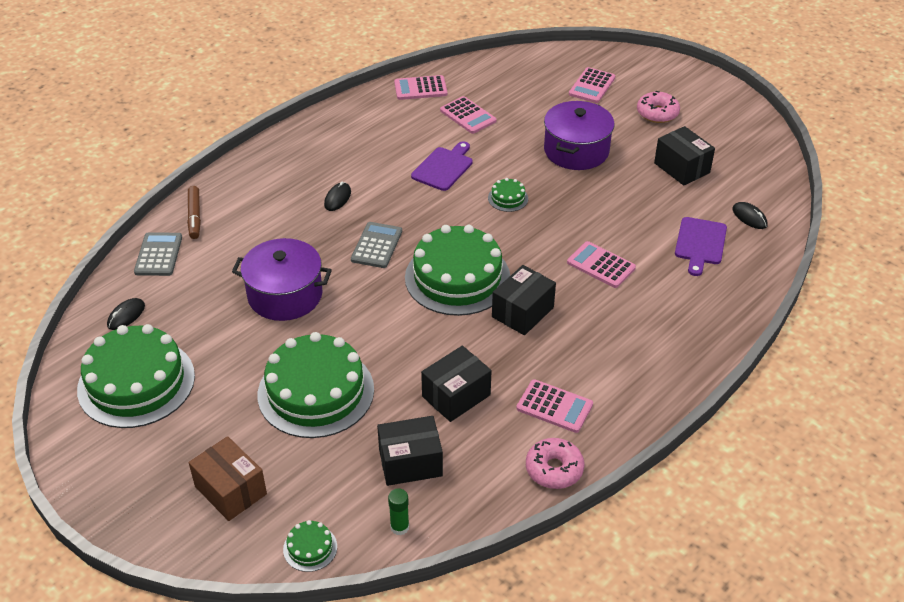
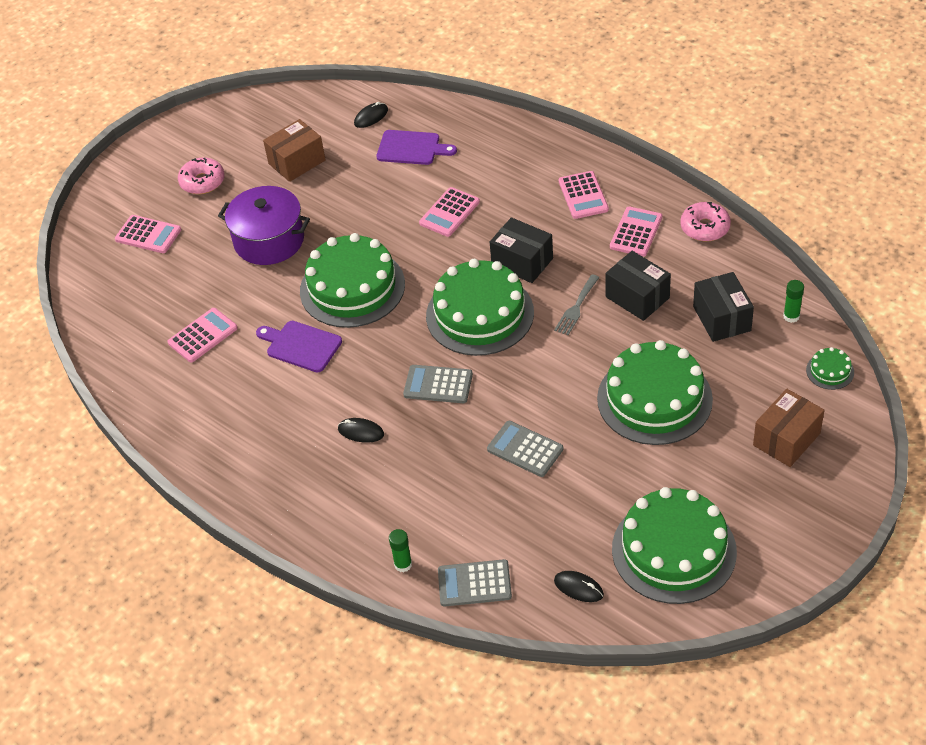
camera: 90 degrees left, 5 degrees up
brown marker [187,186,201,239] -> green glue stick [389,529,412,572]
purple pot [232,238,332,321] -> grey calculator [487,421,564,477]
pink calculator [394,75,447,100] -> pink calculator moved to [559,171,609,219]
green cake [488,178,528,212] -> green cake [300,233,405,328], size x2.43
black box [654,126,715,186] -> brown box [263,119,326,182]
none -> grey fork [554,274,600,335]

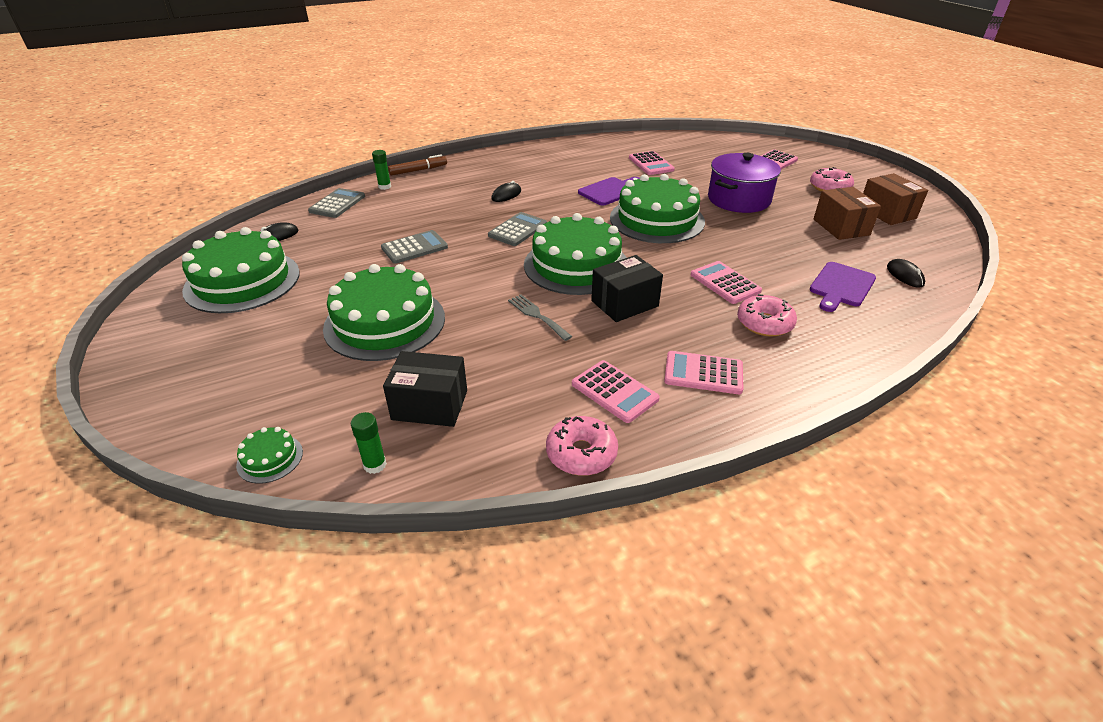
camera: 110 degrees right, 10 degrees down
black box [606,251,671,321] -> none
brown box [753,389,824,467] -> brown box moved to [863,173,928,225]
none -> brown marker [388,155,447,176]
none -> pink donut [737,294,797,337]

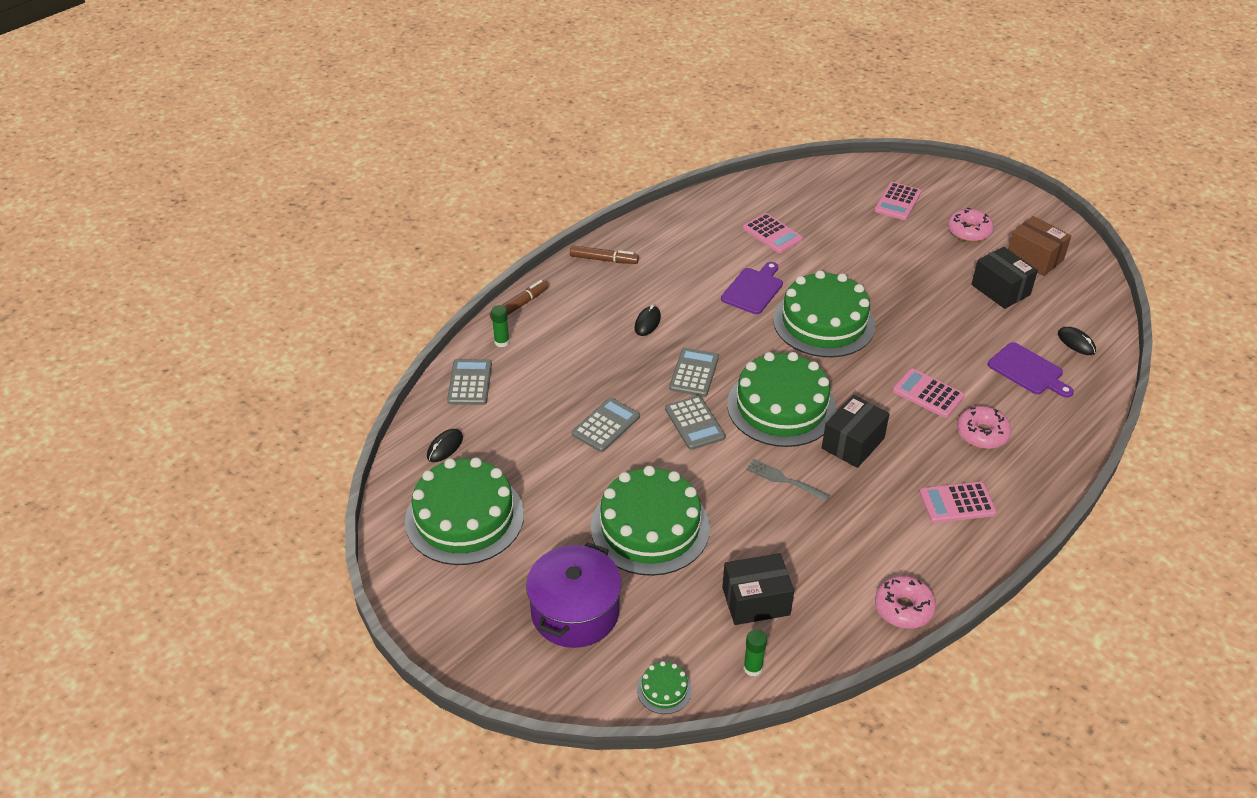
camera: 20 degrees left, 5 degrees up
pink calculator [572,360,660,423] -> none
purple pot [708,153,781,213] -> purple pot moved to [526,542,622,648]
purple cutting board [809,262,876,312] -> purple cutting board turned 60 degrees counterclockwise [988,342,1074,398]
brown box [814,187,881,240] -> black box [971,247,1038,309]
none -> brown marker [570,245,639,264]
none -> grey calculator [665,396,726,450]

